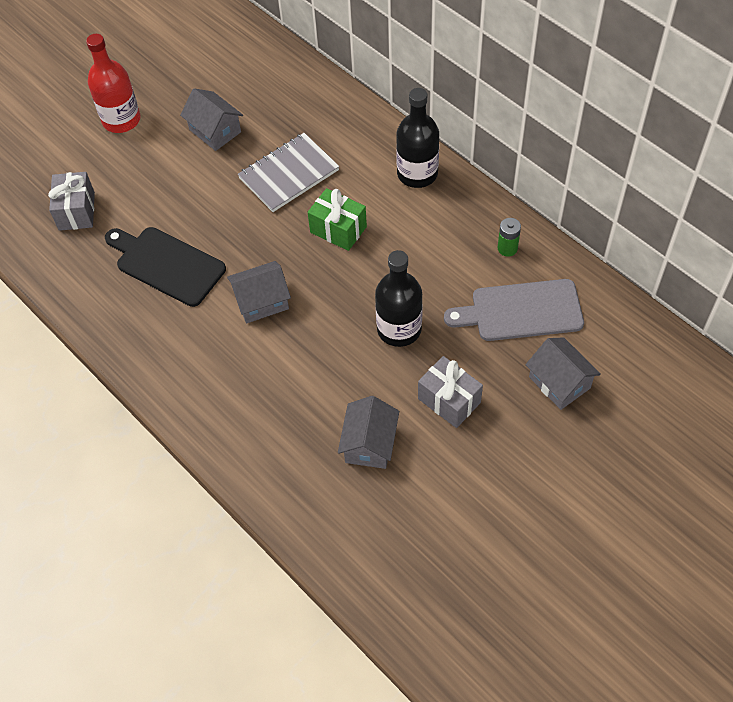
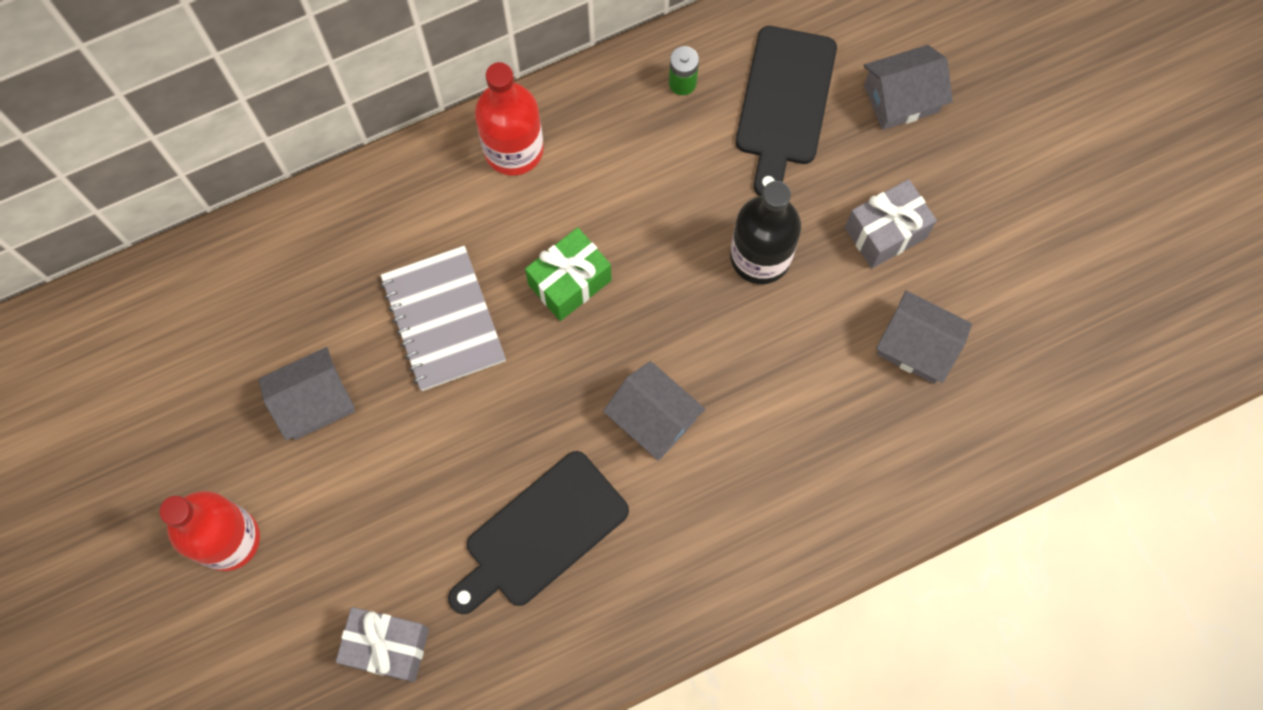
camera: 75 degrees left, 15 degrees up
grey house [227,261,291,323] -> grey house turned 45 degrees counterclockwise [603,361,706,461]
black bottle [396,88,439,188] -> red bottle [475,62,544,176]
grey cutting board [444,279,584,341] -> black cutting board [736,26,837,196]

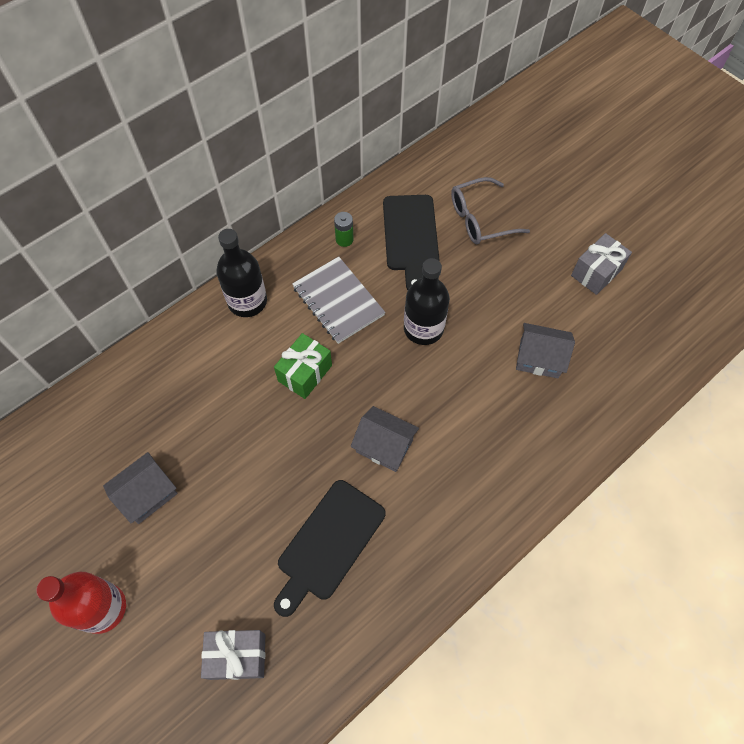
camera: 15 degrees left, 10 degrees down
grey notebook [381,246,506,391] -> grey notebook moved to [292,256,385,344]
red bottle [475,62,544,176] -> black bottle [216,229,267,317]
grey gift [845,179,937,268] -> grey gift moved to [571,233,632,295]
grey house [863,45,953,130] -> grey glasses [451,177,530,244]

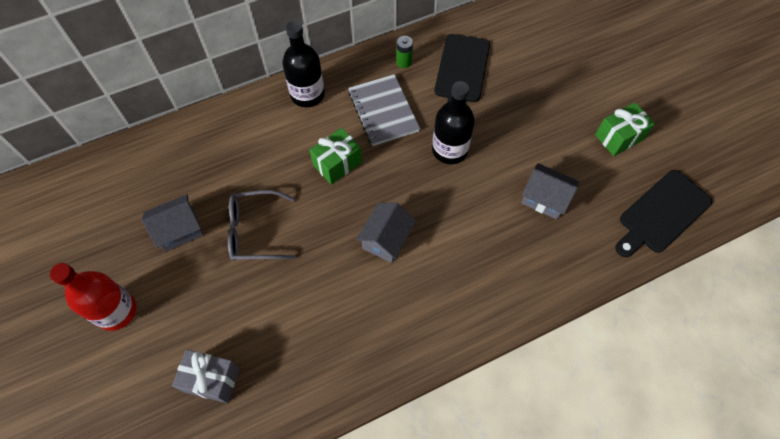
camera: 15 degrees right, 0 degrees up
black cutting board [274,480,385,617] -> black cutting board moved to [615,170,712,258]
grey house [351,406,419,472] -> grey house turned 75 degrees clockwise [356,202,416,263]
grey glasses [451,177,530,244] -> grey glasses moved to [228,190,296,261]
grey gift [571,233,632,295] -> green gift [595,103,655,156]

